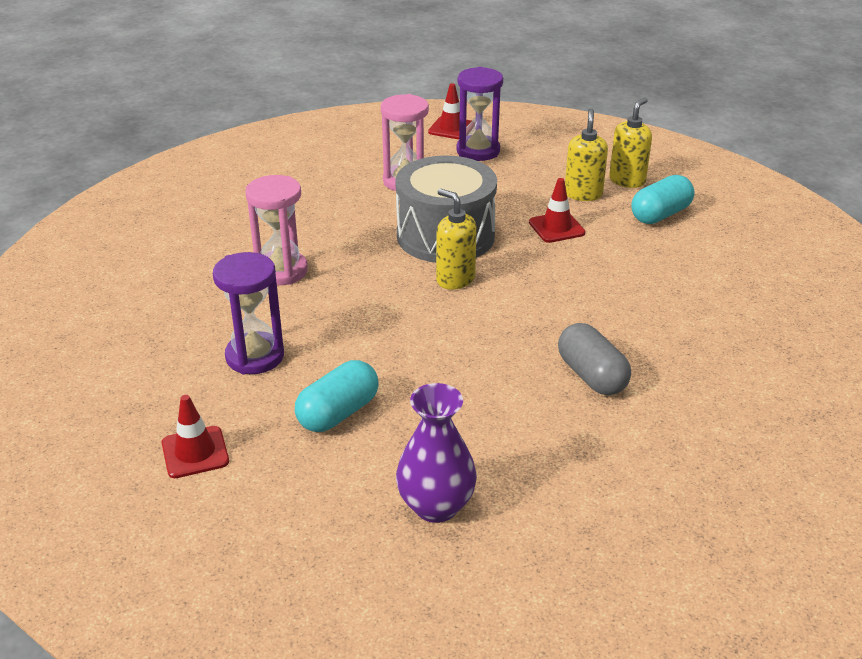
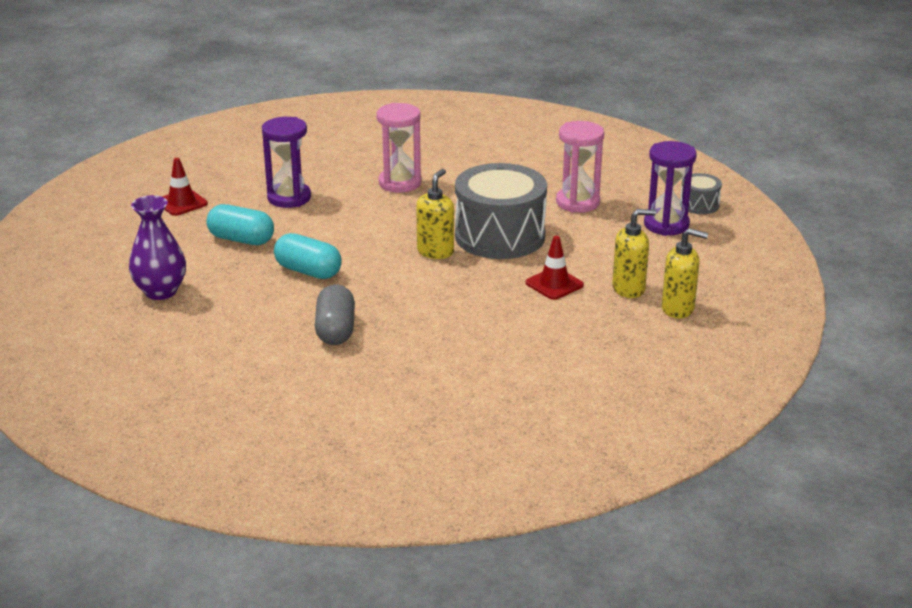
camera: 70 degrees right, 5 degrees down
red traffic cone [428,84,472,139] -> grey drum [680,173,722,214]
grey capsule [558,323,631,395] -> grey capsule turned 45 degrees counterclockwise [315,284,355,345]
turquoise capsule [631,175,694,224] -> turquoise capsule moved to [274,233,342,279]

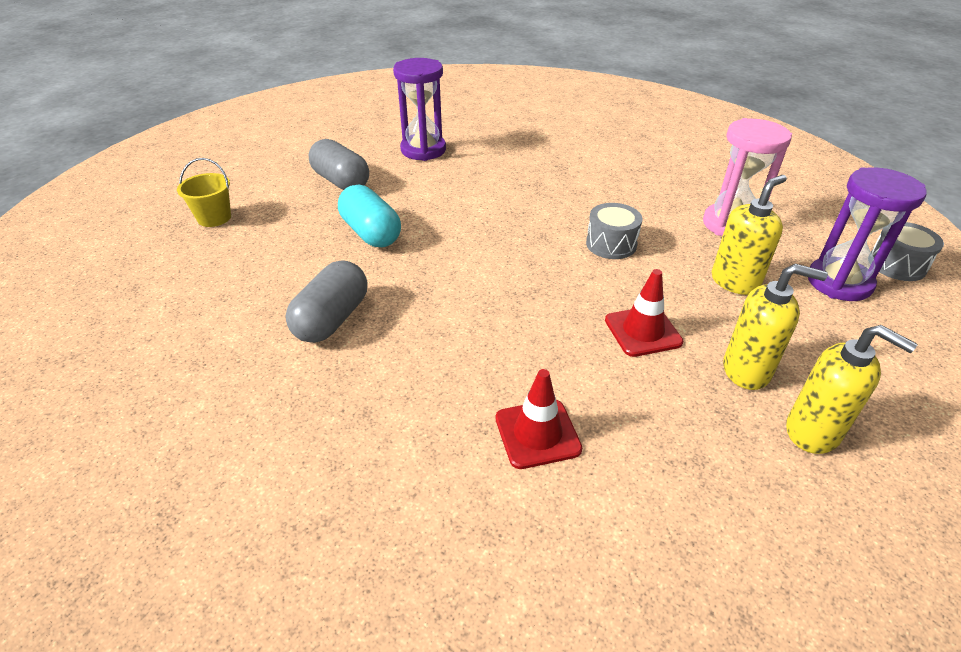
camera: 25 degrees right, 10 degrees up
purple vase [129,195,186,300] -> yellow bucket [177,158,231,227]
red traffic cone [162,158,208,216] -> red traffic cone moved to [495,369,582,469]
turquoise capsule [206,204,274,245] -> grey capsule [309,139,369,190]
pink hourglass [376,103,422,193] -> none
yellow soap dispenser [416,169,454,259] -> yellow soap dispenser moved to [711,175,787,295]
grey drum [455,163,547,259] -> grey drum [586,203,642,259], size x0.45

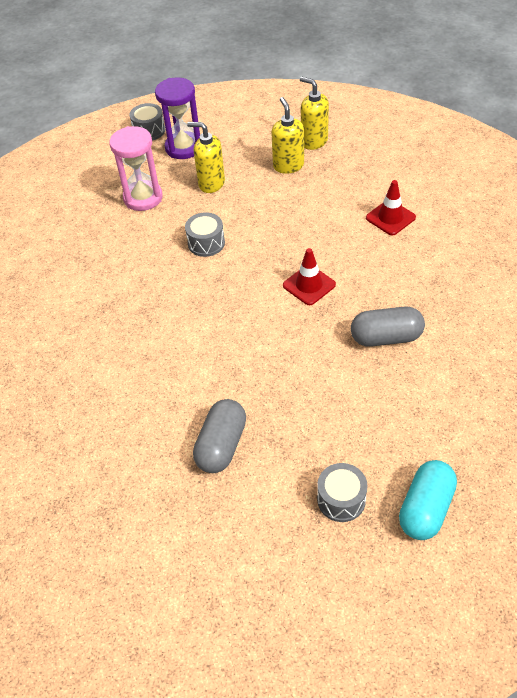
camera: 115 degrees left, 10 degrees up
yellow bucket [177,158,231,227] -> grey drum [317,463,368,522]
turquoise capsule [338,185,401,247] -> turquoise capsule moved to [399,460,457,540]
purple hourglass [393,58,446,161] -> none
red traffic cone [605,269,684,357] -> red traffic cone moved to [283,248,336,305]
yellow soap dispenser [786,325,918,454] -> yellow soap dispenser turned 60 degrees counterclockwise [300,77,329,150]

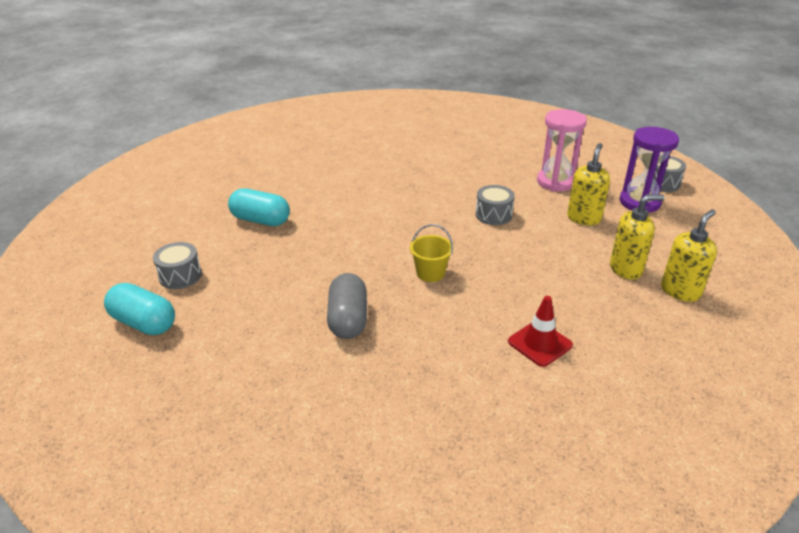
camera: 90 degrees right, 15 degrees down
grey capsule [193,399,246,473] -> turquoise capsule [228,188,290,226]
red traffic cone [283,248,336,305] -> yellow bucket [410,224,453,282]

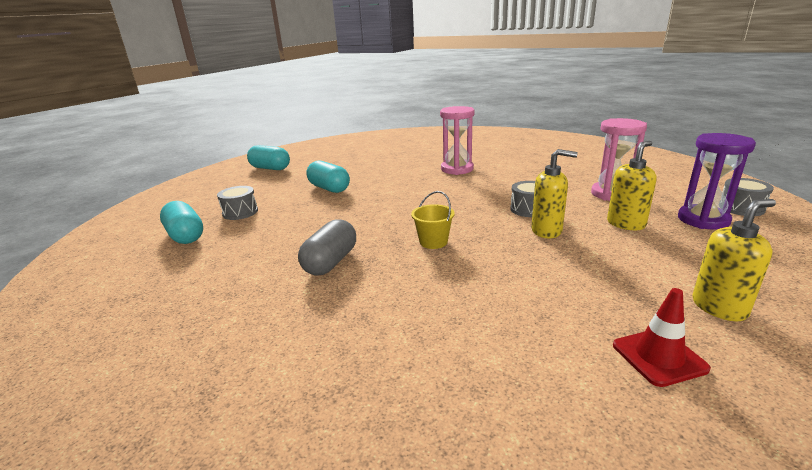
camera: 25 degrees right, 10 degrees down
red traffic cone [508,296,573,367] -> red traffic cone moved to [613,288,711,387]
yellow soap dispenser [610,194,665,280] -> yellow soap dispenser moved to [531,149,578,238]
none -> turquoise capsule [247,145,290,170]
none -> pink hourglass [440,106,475,175]

